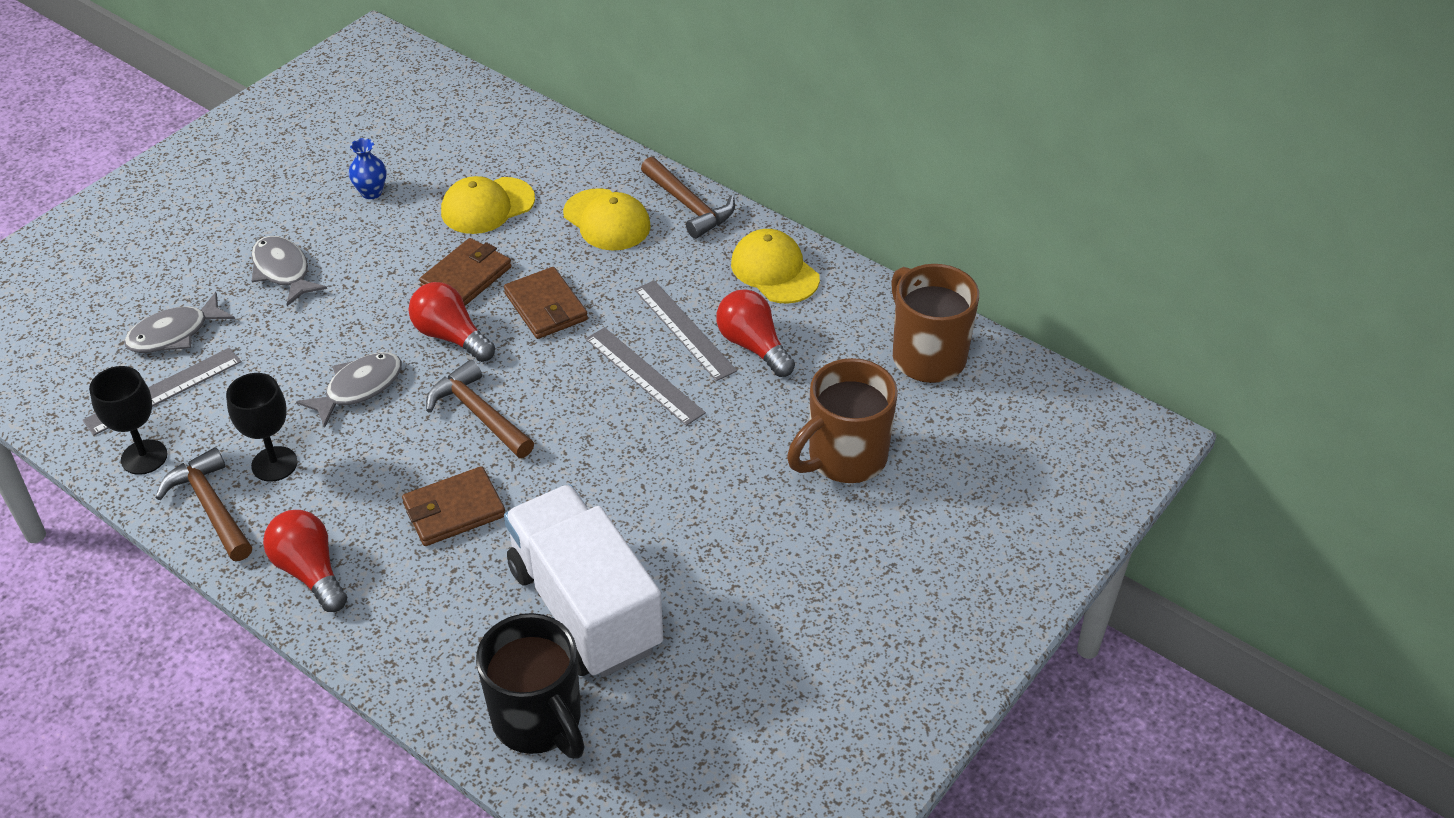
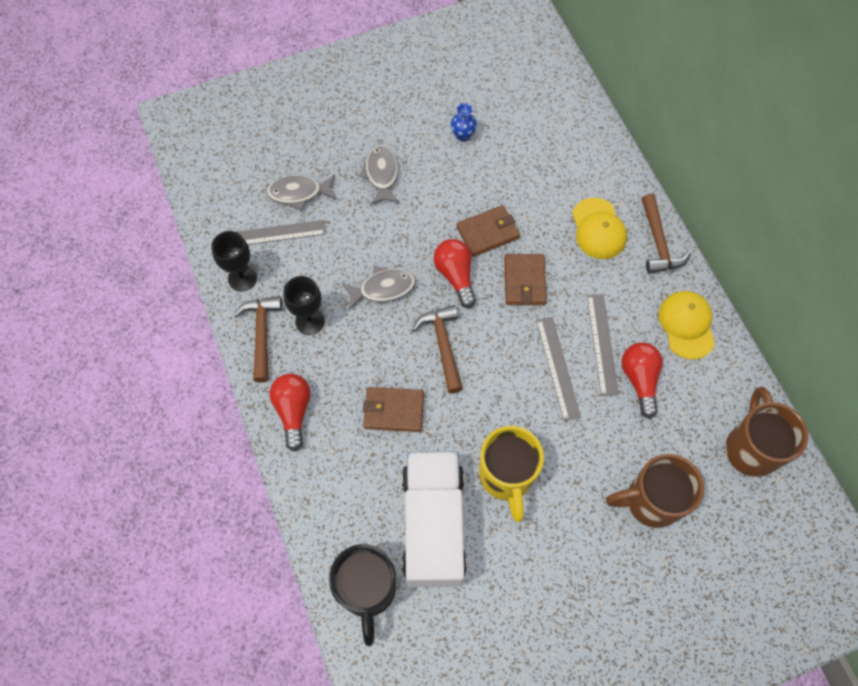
camera: 30 degrees right, 20 degrees up
yellow cap [441,176,535,234] -> none
none -> yellow mug [479,426,544,522]

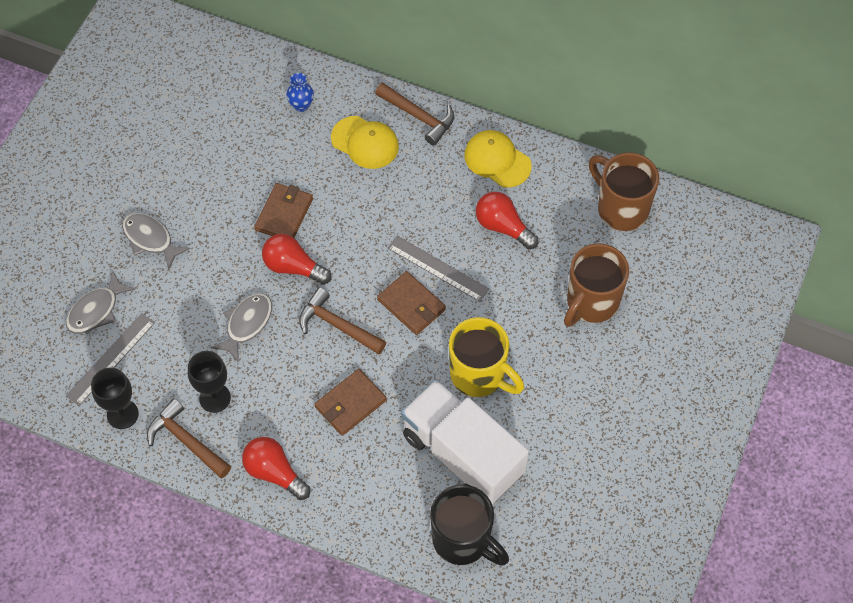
camera: 45 degrees left, 5 degrees down
blue vase [451,103,477,141] -> blue vase moved to [286,73,314,112]
brown wallet [504,254,547,305] -> brown wallet moved to [377,271,446,335]
grey ruler [587,294,619,396] -> none

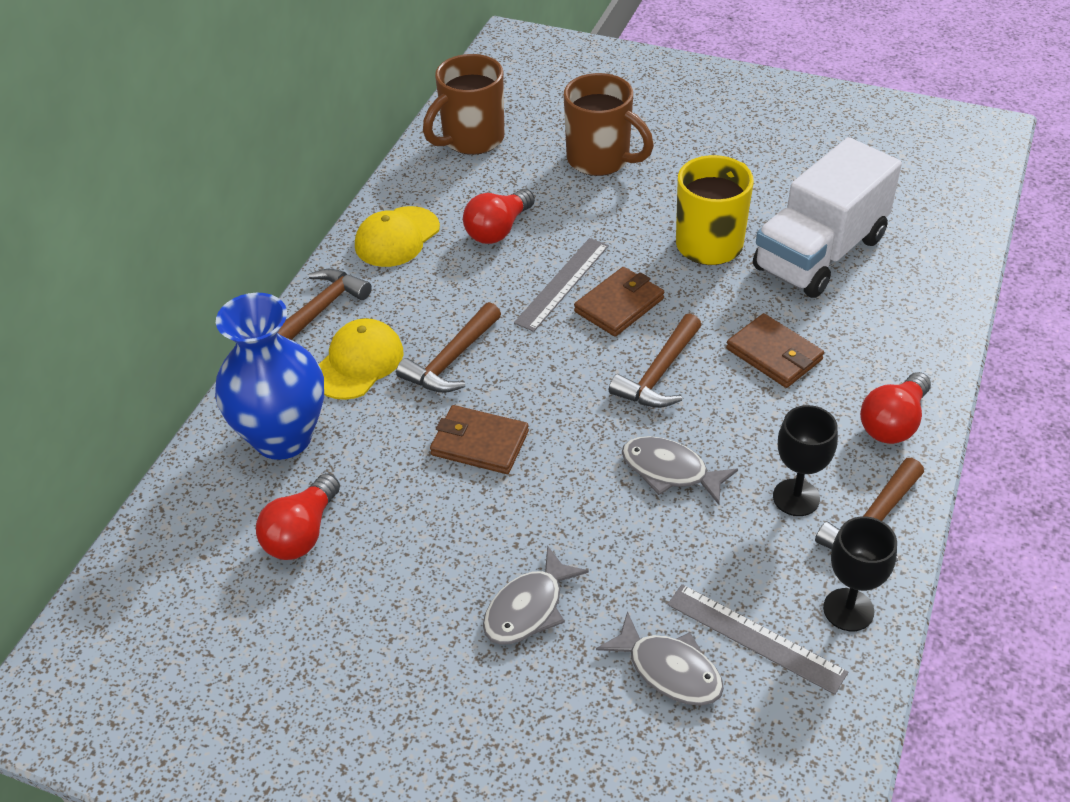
camera: 90 degrees left, 15 degrees down
red light bulb [262,234,331,285] -> red light bulb moved to [256,473,340,560]
blue vase [286,73,314,112] -> blue vase [215,293,324,460], size x2.46
black mug [430,484,509,566] -> none
none -> brown hammer [396,302,501,393]

